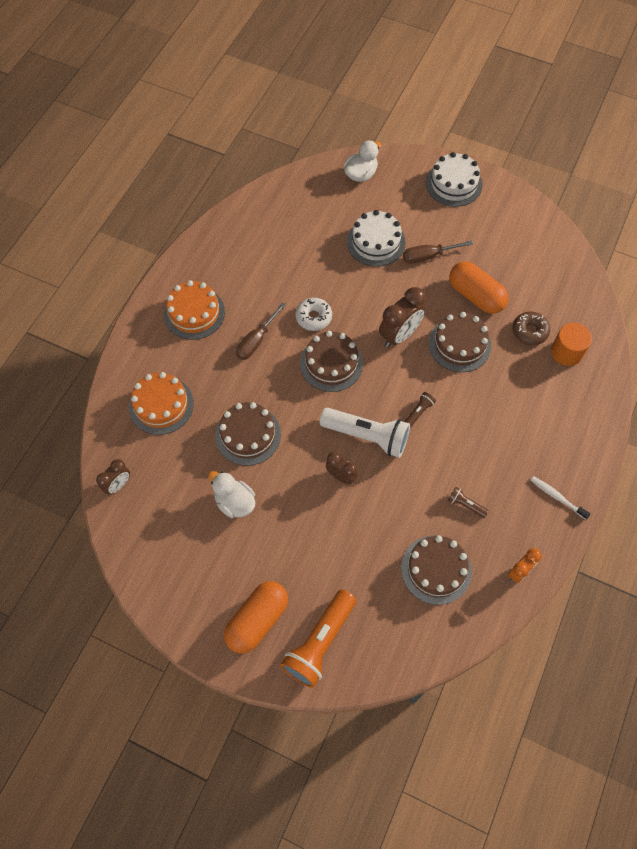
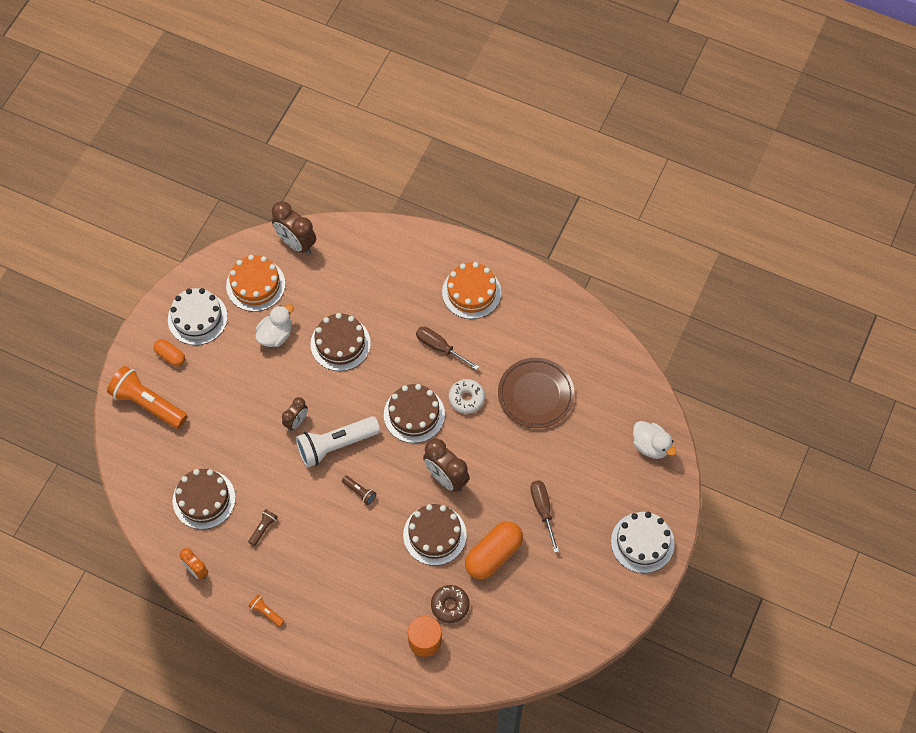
camera: 90 degrees right, 0 degrees up
brown clock [96,459,130,495] -> brown clock [272,201,316,255], size x1.67
orange cake [129,372,194,435] -> orange cake moved to [226,255,285,312]
orange capsule [224,581,288,654] -> orange capsule [154,339,185,366], size x0.55
white flashlight [320,408,410,458] -> white flashlight turned 45 degrees clockwise [296,416,380,468]
white cake [347,210,405,267] -> white cake moved to [168,288,228,345]
white toothbrush [531,476,591,520] -> orange flashlight [248,595,285,627]
none -> brown plate [498,358,575,428]

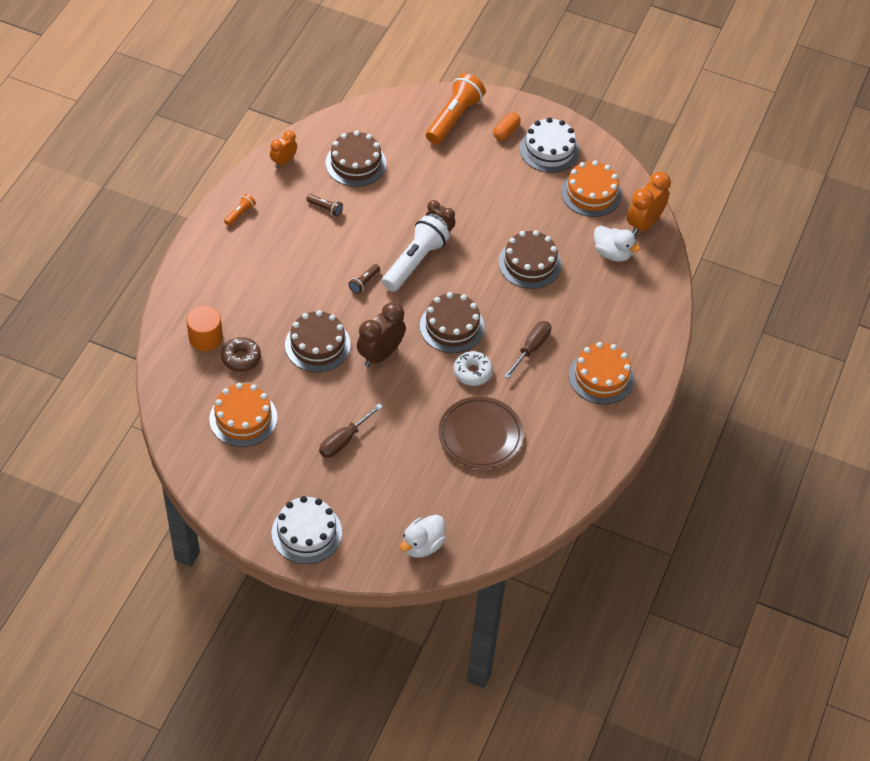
camera: 85 degrees right, 10 degrees down
white duck [255,304,294,347] -> white duck moved to [594,226,640,262]
brown clock [272,201,316,255] -> orange clock [627,172,671,236]
white flashlight [296,416,380,468] -> white flashlight turned 60 degrees clockwise [382,216,450,292]
orange capsule [465,521,523,579] -> none
brown screwdriver [530,480,559,553] -> brown screwdriver turned 150 degrees clockwise [319,404,383,458]
none -> orange cake [209,383,277,447]

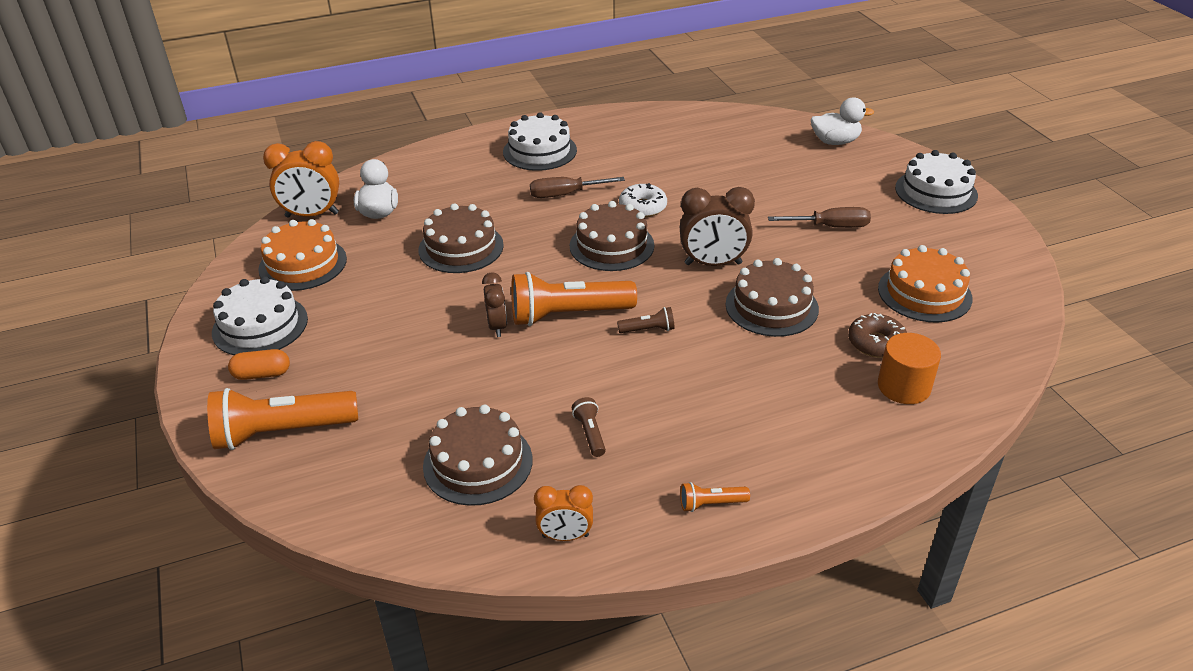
camera: 130 degrees left, 15 degrees down
white flashlight [382,216,450,292] -> orange flashlight [511,272,637,326]
brown plate [439,396,524,469] -> none
orange cake [569,342,635,404] -> white cake [503,112,577,171]

